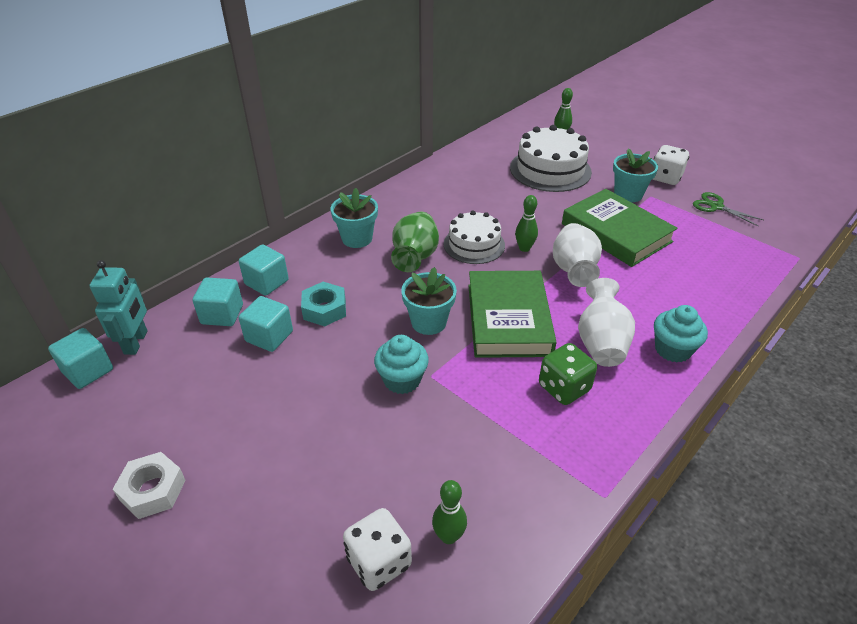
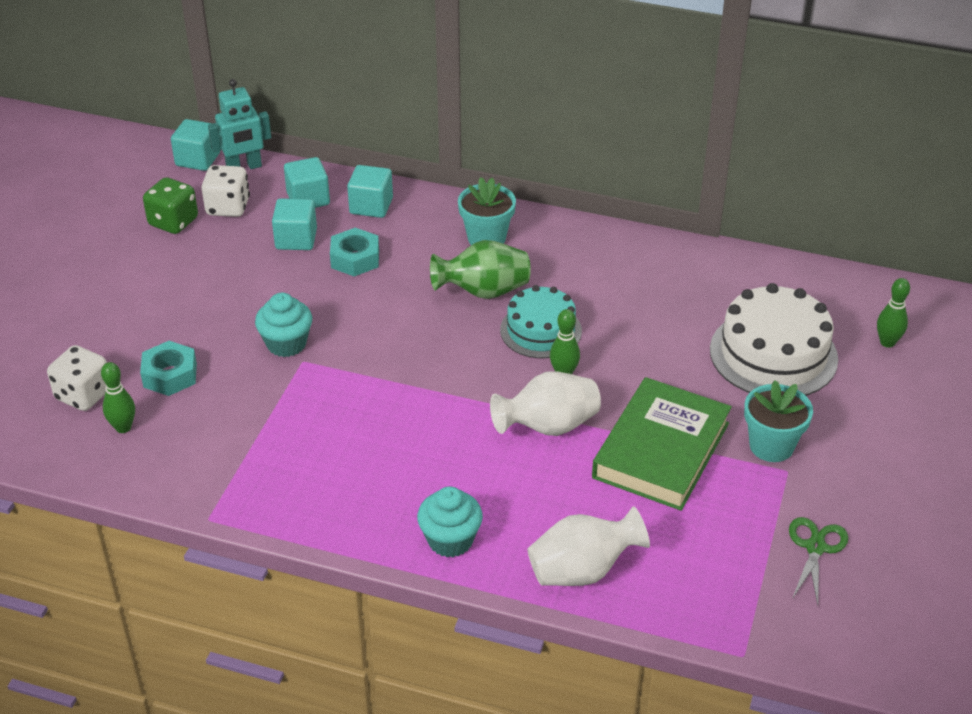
camera: 65 degrees right, 0 degrees up
white nut [113,452,186,519] -> none
turquoise flower pot [401,267,457,335] -> none
white cake [444,210,505,264] -> turquoise cake [500,285,582,358]
green book [468,271,557,358] -> none
green dice [539,343,597,405] -> green dice moved to [143,177,198,234]
white vase [578,278,635,367] -> white vase moved to [527,506,650,586]
white dice [653,145,689,185] -> white dice moved to [201,165,250,217]
none -> turquoise nut [140,341,197,396]

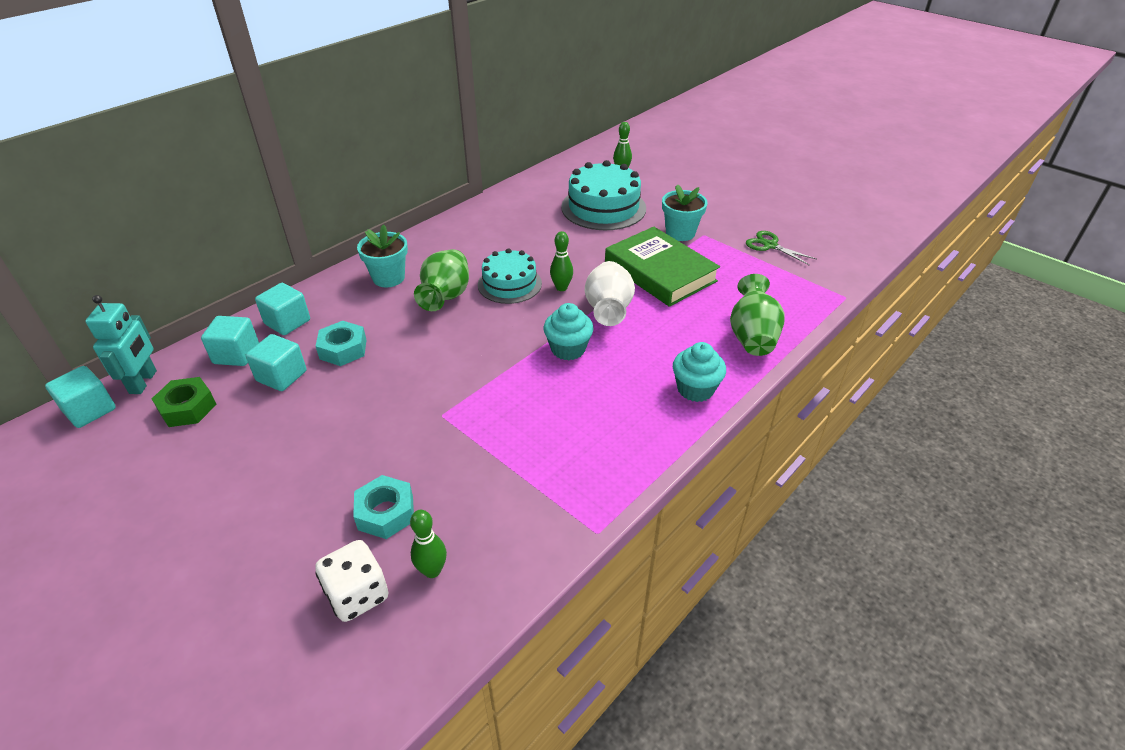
camera: 65 degrees left, 0 degrees up
green dice [143,177,198,234] -> none
white dice [201,165,250,217] -> green nut [152,377,217,427]
turquoise cupcake [255,293,312,357] -> turquoise cupcake moved to [543,303,593,360]
white vase [527,506,650,586] -> green vase [730,274,785,356]
white cake [710,283,838,396] -> turquoise cake [561,160,646,230]

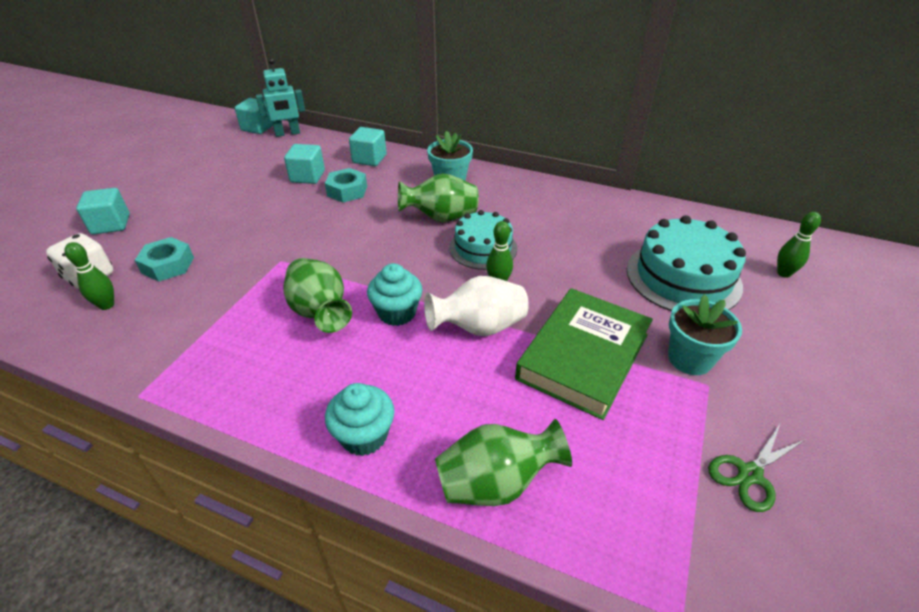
camera: 70 degrees right, 0 degrees up
green nut [152,377,217,427] -> none
turquoise cube [201,316,259,366] -> turquoise cube moved to [76,188,130,234]
green scissors [746,231,816,265] -> green scissors turned 150 degrees counterclockwise [708,424,806,512]
none -> green vase [283,258,352,333]

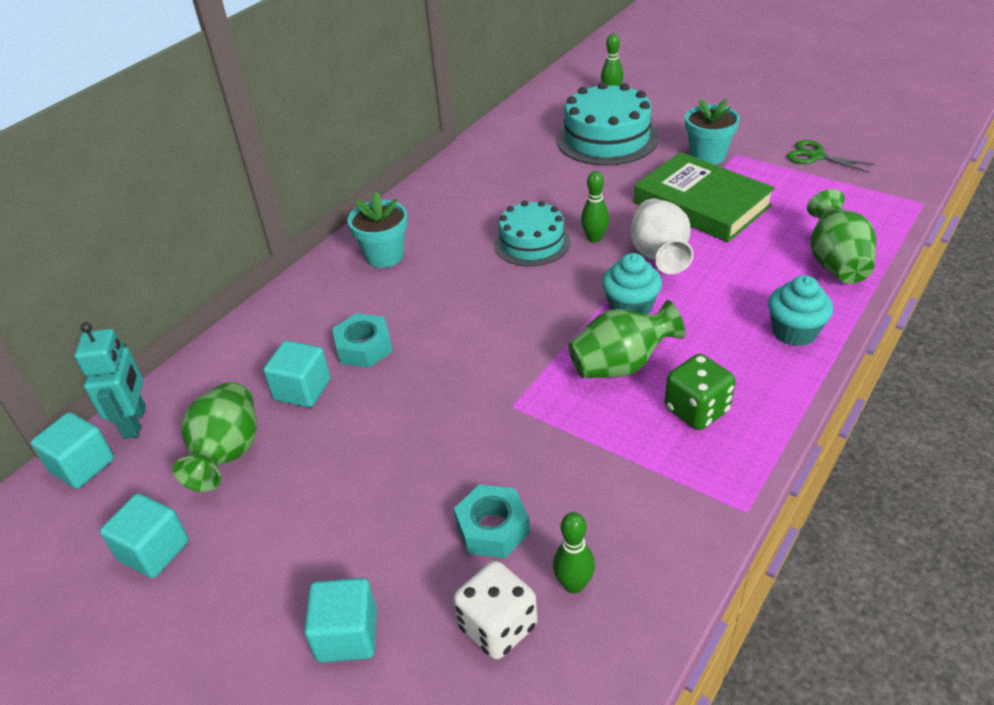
camera: 75 degrees left, 0 degrees up
turquoise cube [349,127,387,166] -> turquoise cube moved to [100,493,189,578]
green vase [398,173,479,222] -> green vase moved to [173,382,257,492]
green scissors [708,424,806,512] -> green scissors turned 150 degrees clockwise [787,140,875,173]
none -> green dice [665,354,735,430]

